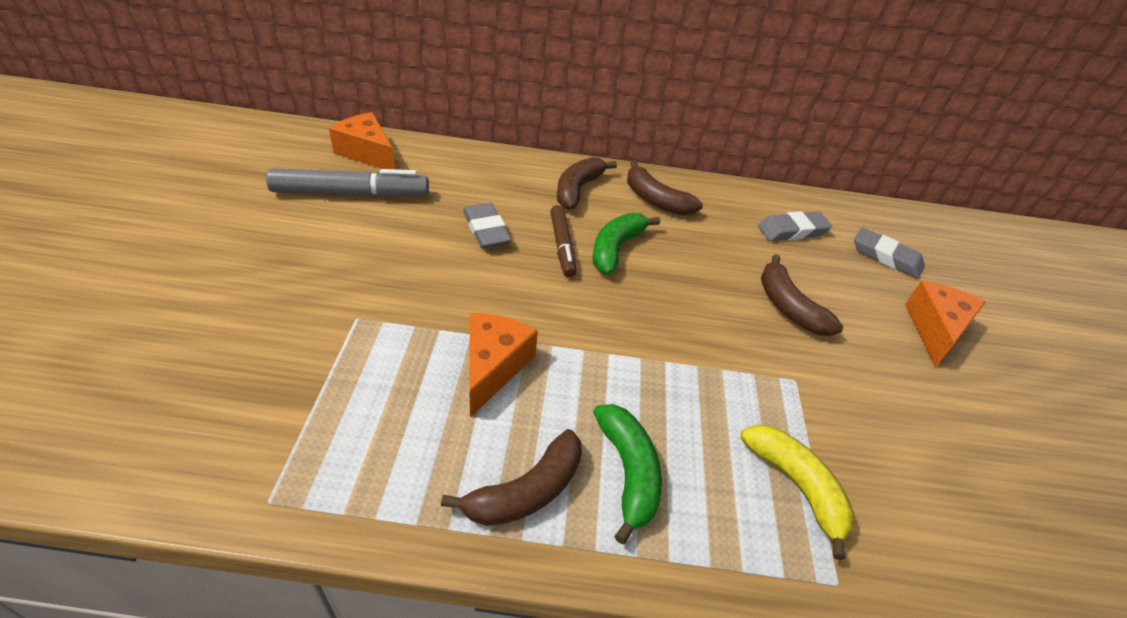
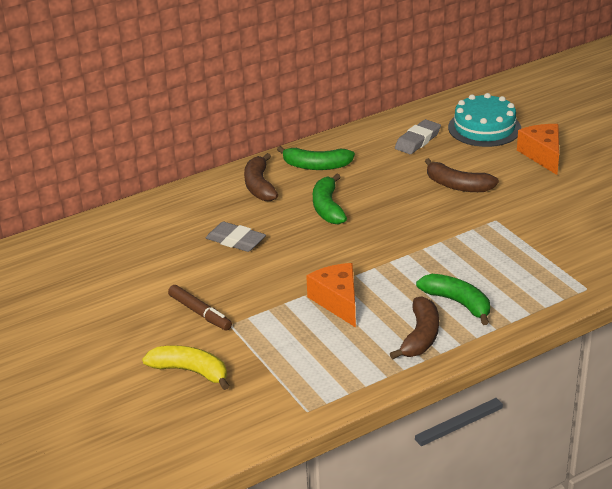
camera: 30 degrees left, 10 degrees down
grey marker [266,168,429,197] -> none
orange cheese [329,112,395,169] -> none
brown marker [550,205,576,278] -> brown marker moved to [168,285,232,330]
brown banana [627,161,703,215] -> green banana [277,146,355,170]
yellow banana [740,424,854,560] -> yellow banana moved to [142,345,229,390]
grey eraser [854,228,925,279] -> turquoise cake [448,93,521,147]

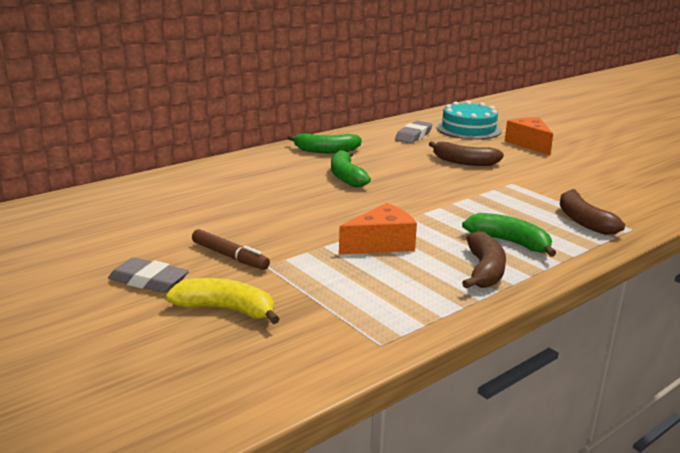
camera: 10 degrees left, 10 degrees down
grey eraser [206,222,266,252] -> grey eraser moved to [108,257,189,293]
brown banana [244,153,278,201] -> brown banana moved to [560,189,625,235]
orange cheese [306,263,356,328] -> orange cheese turned 90 degrees clockwise [339,203,417,254]

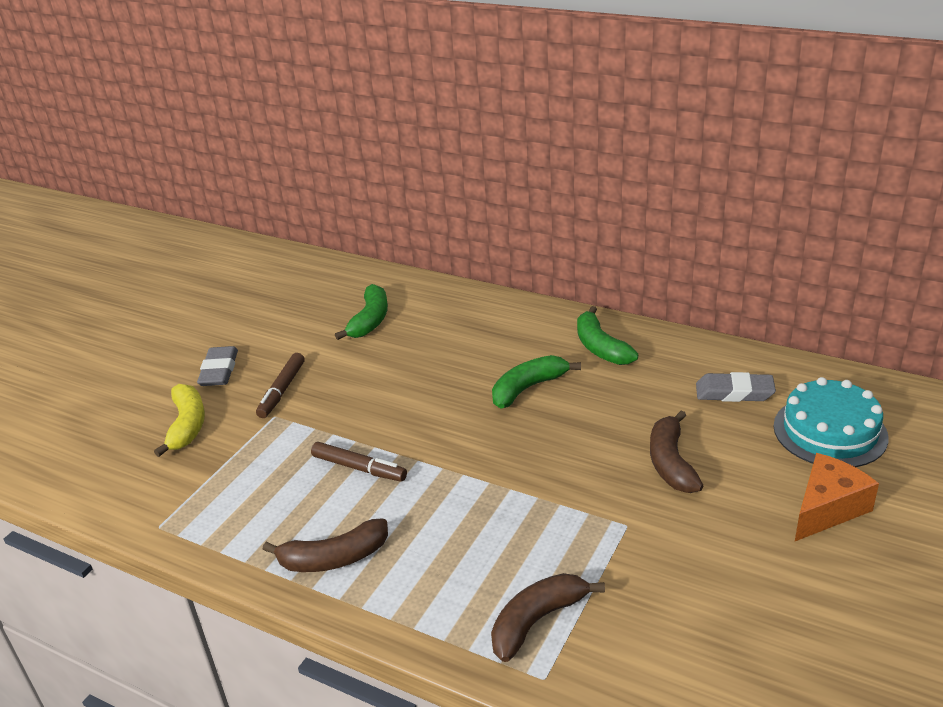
camera: 70 degrees right, 10 degrees up
orange cheese [339,203,417,254] -> brown marker [311,442,407,482]
green banana [462,213,556,257] -> green banana moved to [335,284,388,340]

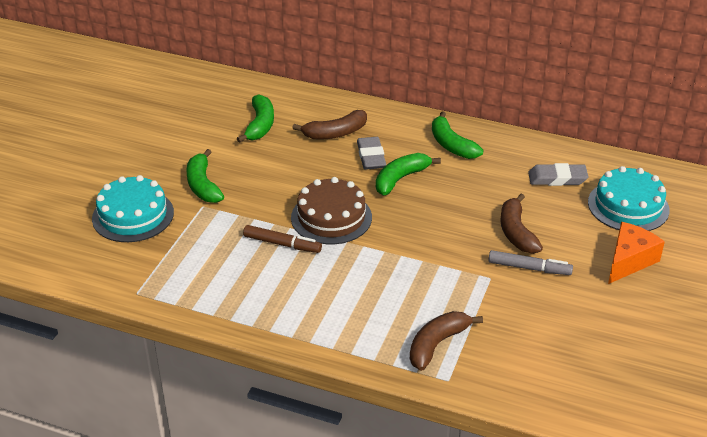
camera: 10 degrees left, 5 degrees up
yellow banana [154,384,205,457] -> turquoise cake [92,175,174,242]
grey eraser [197,346,238,386] -> grey eraser moved to [357,137,386,170]
brown marker [256,353,305,418] -> green banana [186,149,224,203]
brown banana [263,519,388,572] -> brown banana moved to [292,110,367,140]
none -> brown cake [291,177,372,244]
none -> grey marker [488,250,573,275]

